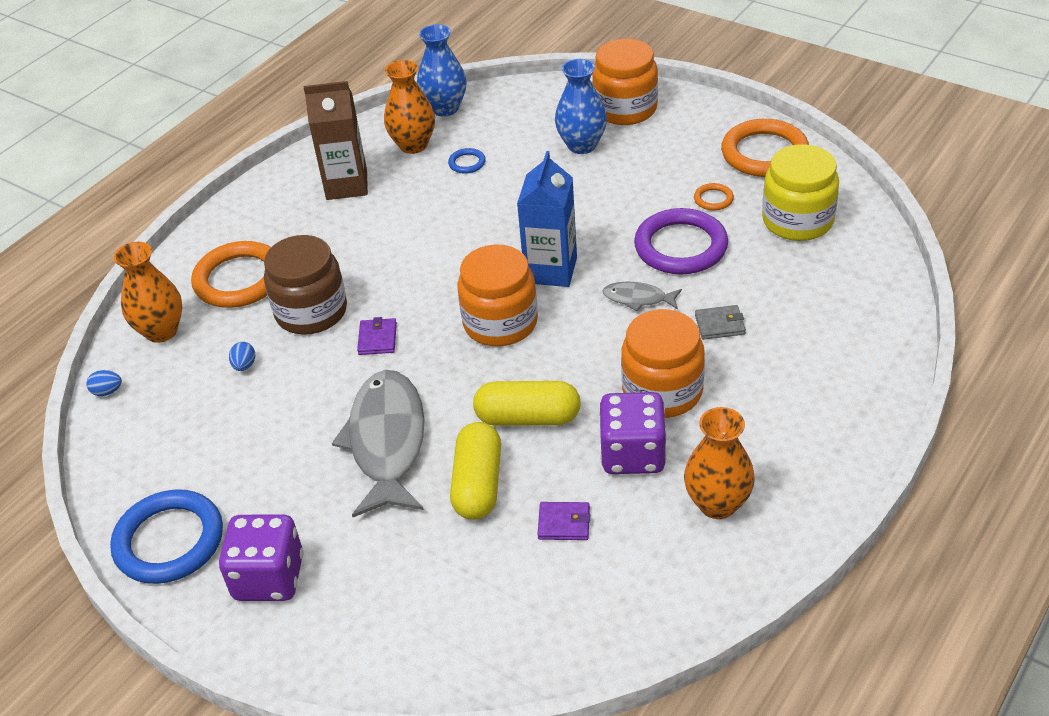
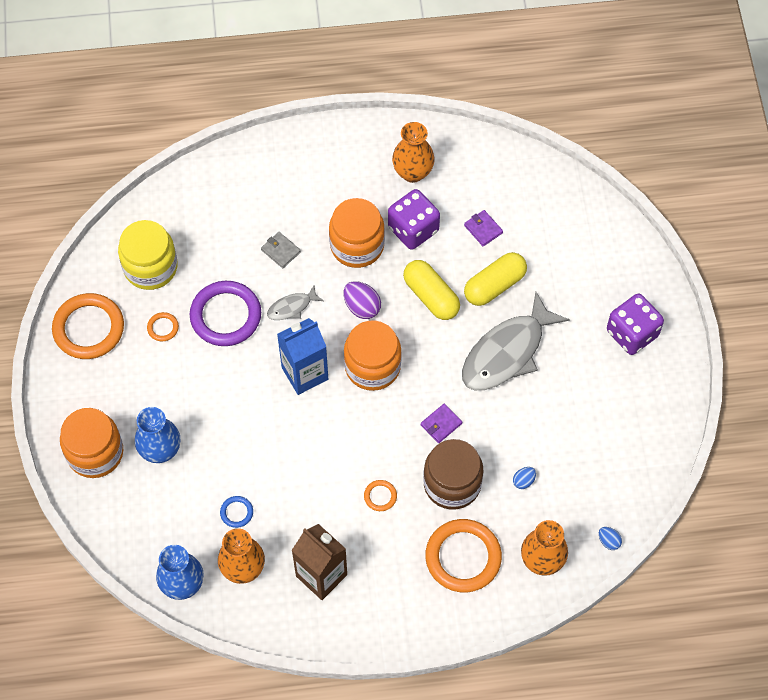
camera: 135 degrees left, 20 degrees up
blue ring [110,489,223,584] -> none
grey fish [603,282,682,311] -> grey fish turned 90 degrees clockwise [267,285,323,320]
none -> purple egg [344,281,381,319]
none -> orange ring [364,480,397,511]

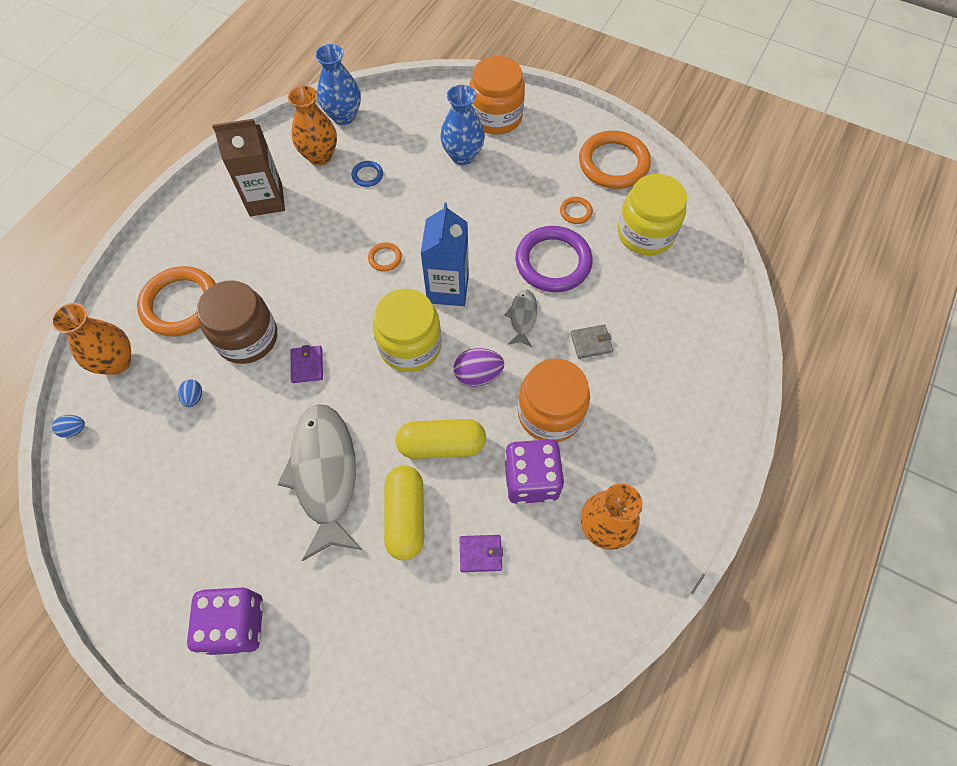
camera: 125 degrees right, 0 degrees up
orange jar [344,321,402,391] -> yellow jar [373,289,442,372]
orange ring [364,480,397,511] -> orange ring moved to [368,242,402,272]

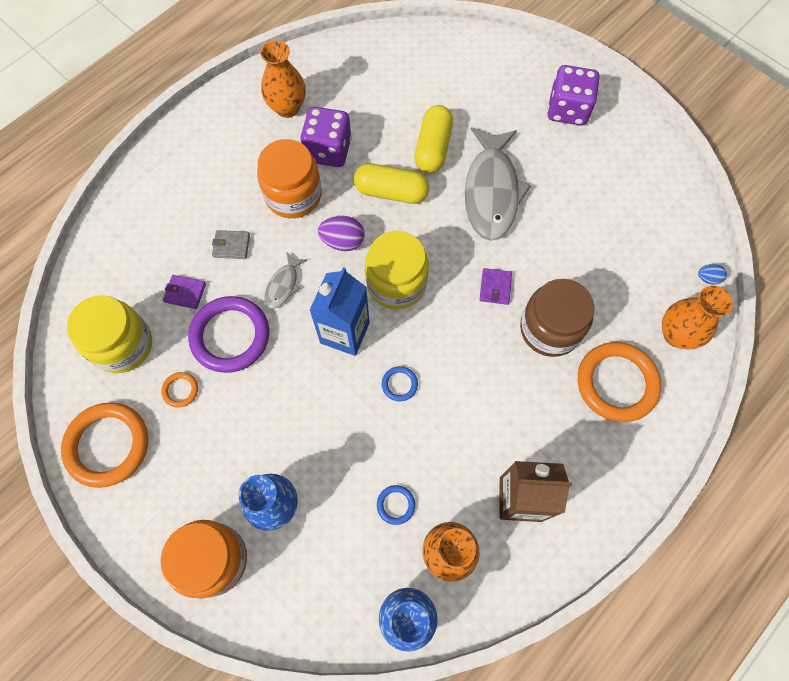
camera: 165 degrees left, 5 degrees up
blue egg [178,379,202,407] -> none
orange ring [368,242,402,272] -> blue ring [382,366,418,401]
purple wallet [460,535,503,572] -> purple wallet moved to [163,275,206,309]

